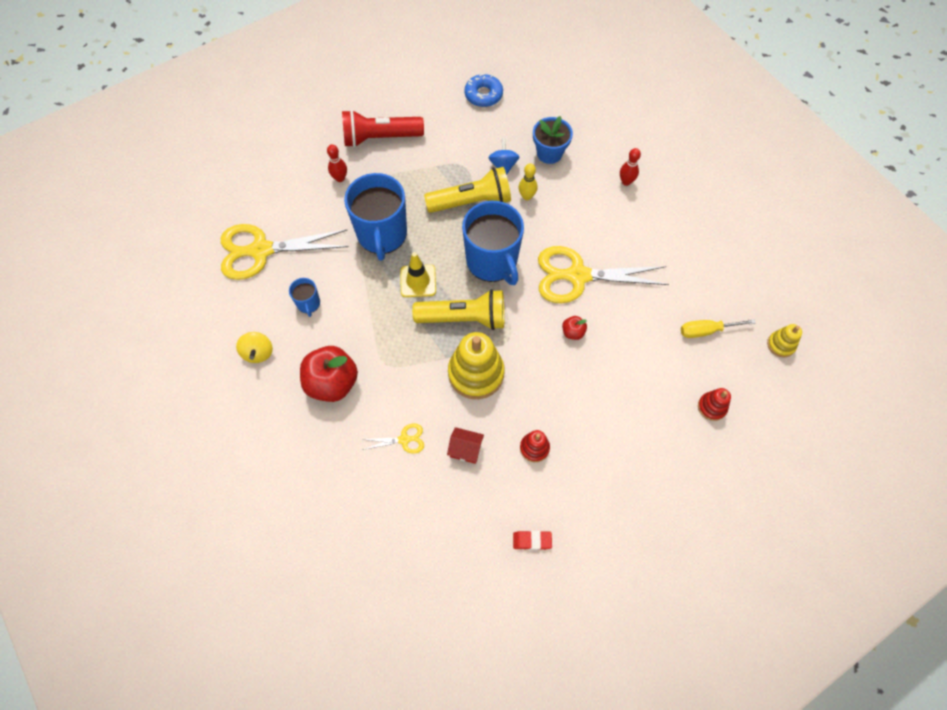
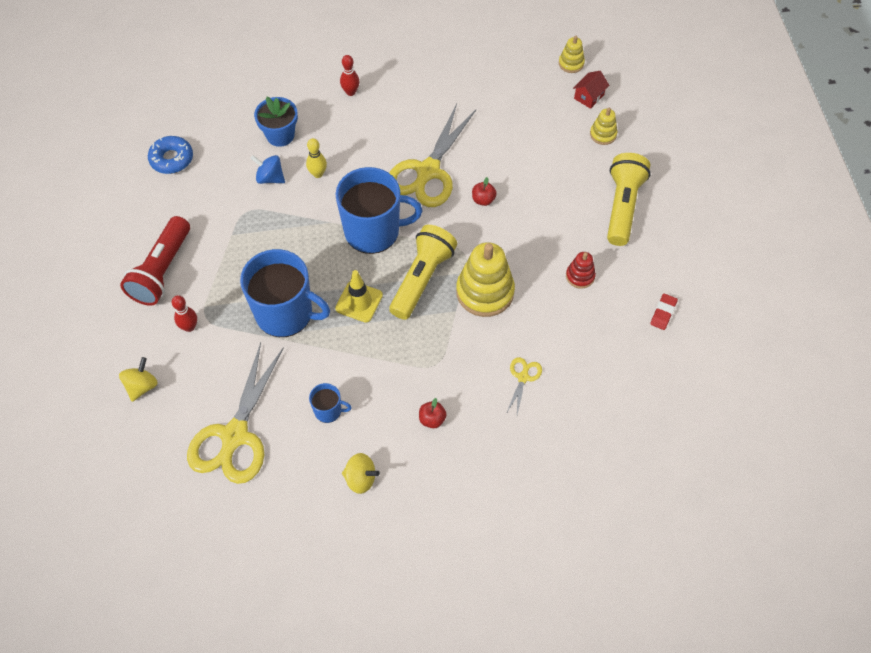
camera: 65 degrees left, 5 degrees down
red apple [300,346,358,402] -> red apple [419,398,447,428], size x0.45
yellow flashlight [424,167,511,213] -> yellow flashlight moved to [607,153,651,246]
red house [447,427,484,464] -> red house moved to [573,71,609,109]
yellow screwdriver [681,319,756,338] -> none
red stacking toy [698,388,731,421] -> yellow stacking toy [590,108,617,145]
none -> yellow spinning top [119,357,158,402]

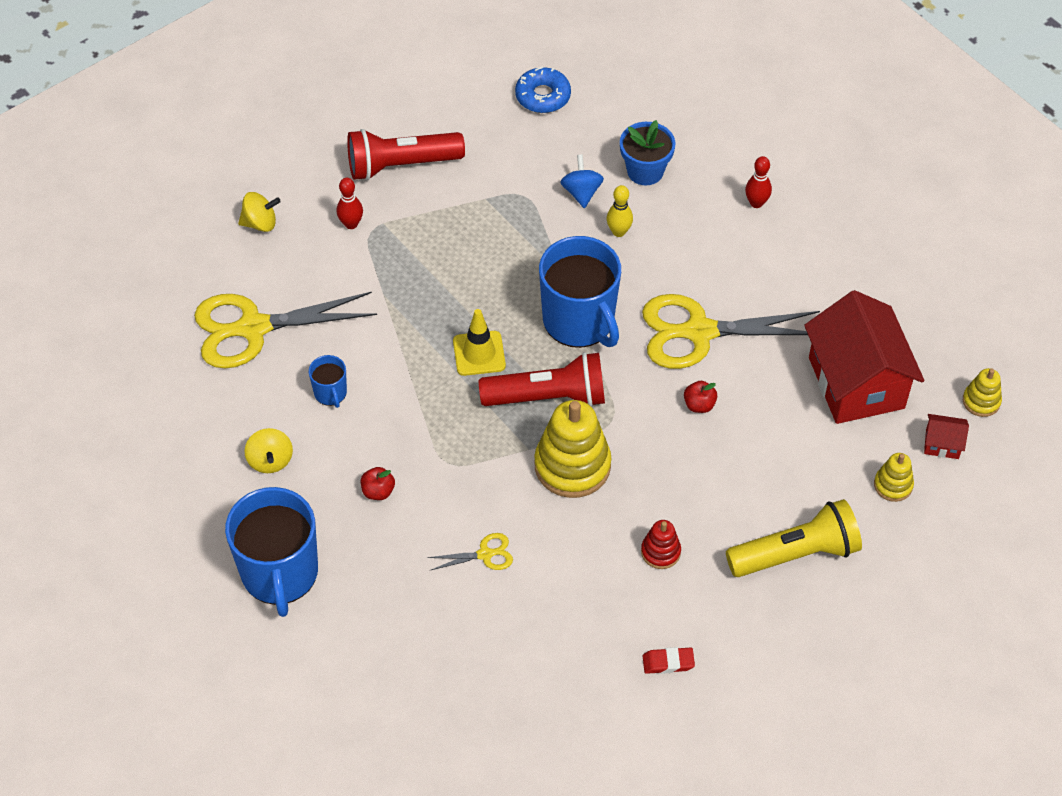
camera: 60 degrees right, 5 degrees down
blue mug [240,249,330,337] -> blue mug moved to [225,487,318,617]
yellow flashlight [389,225,457,320] -> red flashlight [479,352,605,407]
none -> red house [804,290,924,424]

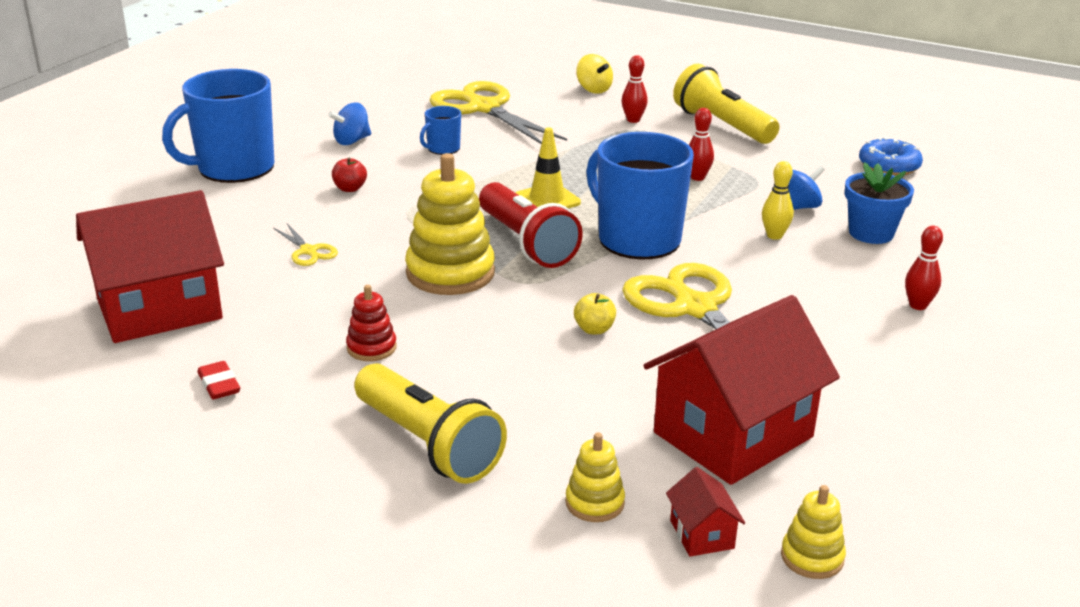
camera: 65 degrees right, 25 degrees down
yellow spinning top [245,428,293,473] -> blue spinning top [328,103,371,145]
red flashlight [347,129,465,180] -> yellow flashlight [673,64,779,144]
blue mug [539,236,621,348] -> blue mug turned 105 degrees clockwise [586,132,694,259]
red apple [684,381,717,413] -> yellow apple [574,293,616,334]
none -> red house [76,190,224,343]
none -> red bowling pin [689,108,714,181]

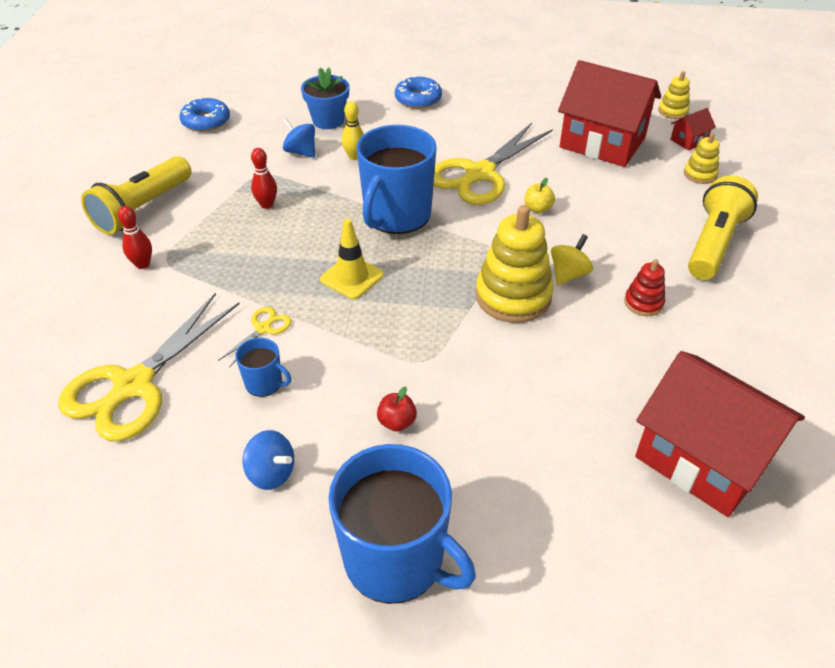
camera: 110 degrees left, 15 degrees up
red eraser [197,361,240,399] -> none
yellow scissors [273,223,338,266] -> yellow scissors moved to [218,307,292,368]
red flashlight [479,182,583,268] -> none
yellow spinning top [576,54,613,94] -> yellow spinning top moved to [551,234,593,286]
red bowling pin [905,226,943,310] -> blue donut [395,75,442,109]

